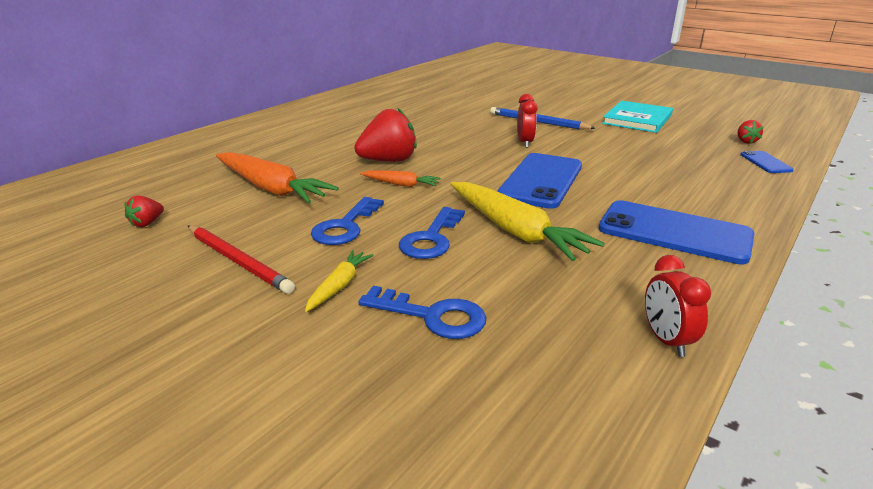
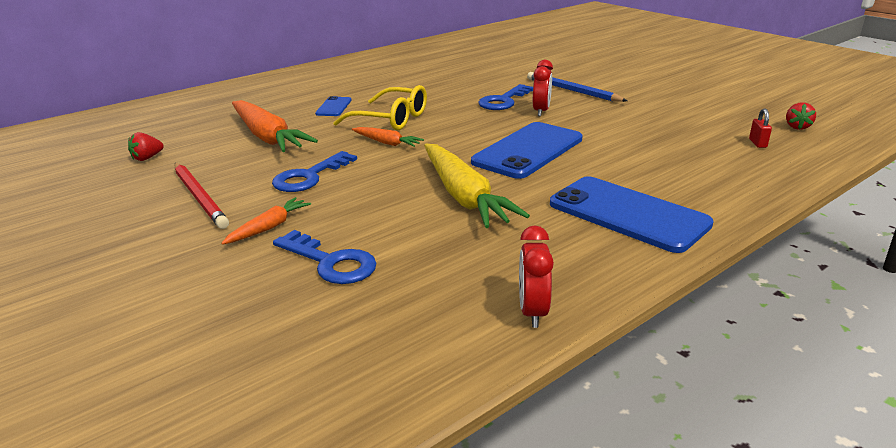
camera: 15 degrees right, 0 degrees up
yellow carrot [305,250,374,312] -> orange carrot [221,197,311,245]
red strawberry [354,108,417,162] -> yellow glasses [333,85,427,130]
blue key [399,207,465,259] -> blue key moved to [478,84,533,110]
turquoise book [602,100,673,133] -> none
blue phone [740,151,794,173] -> blue phone moved to [315,96,351,116]
none -> red padlock [749,108,772,148]

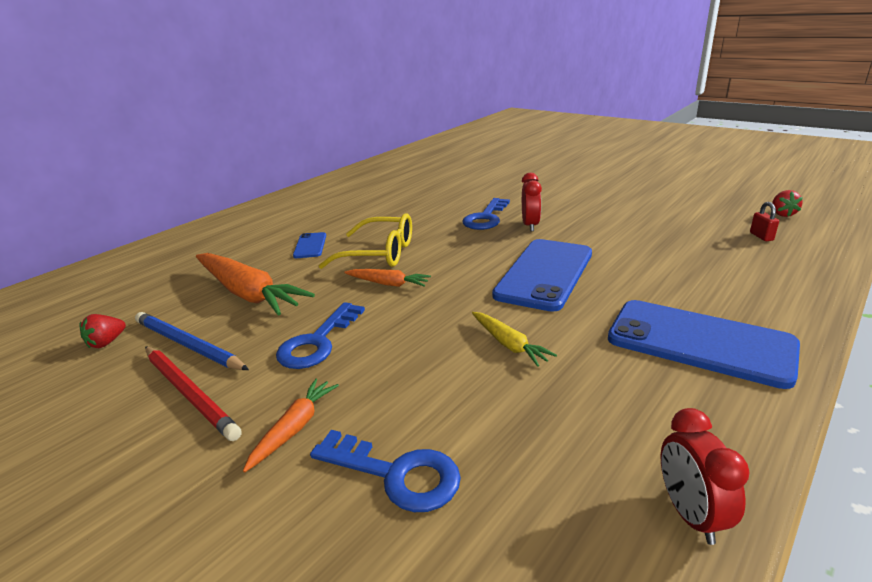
camera: 10 degrees left, 0 degrees up
yellow carrot [424,144,530,228] -> yellow carrot [472,312,557,367], size x0.50
blue pencil [527,72,627,102] -> blue pencil moved to [135,312,249,370]

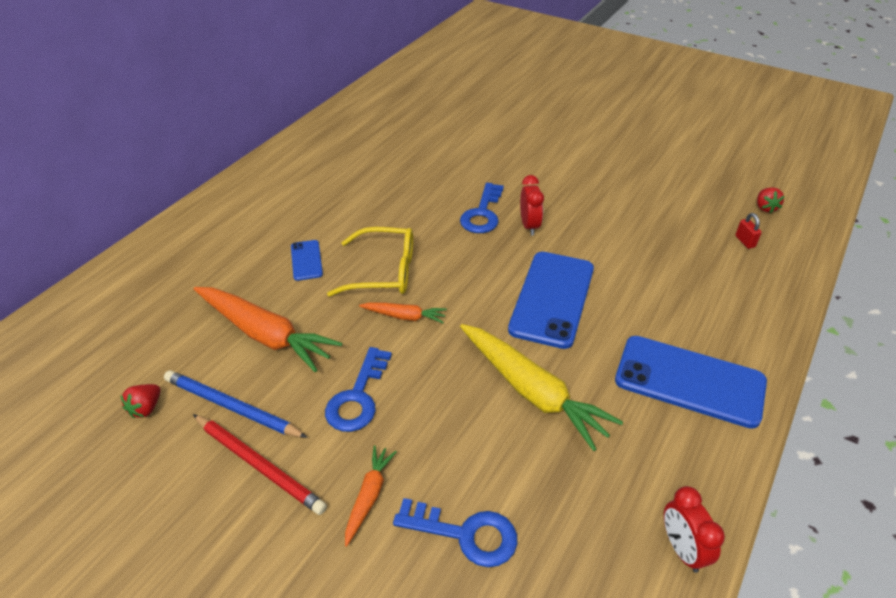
camera: 10 degrees left, 15 degrees up
yellow carrot [472,312,557,367] -> yellow carrot [460,324,623,451], size x2.00

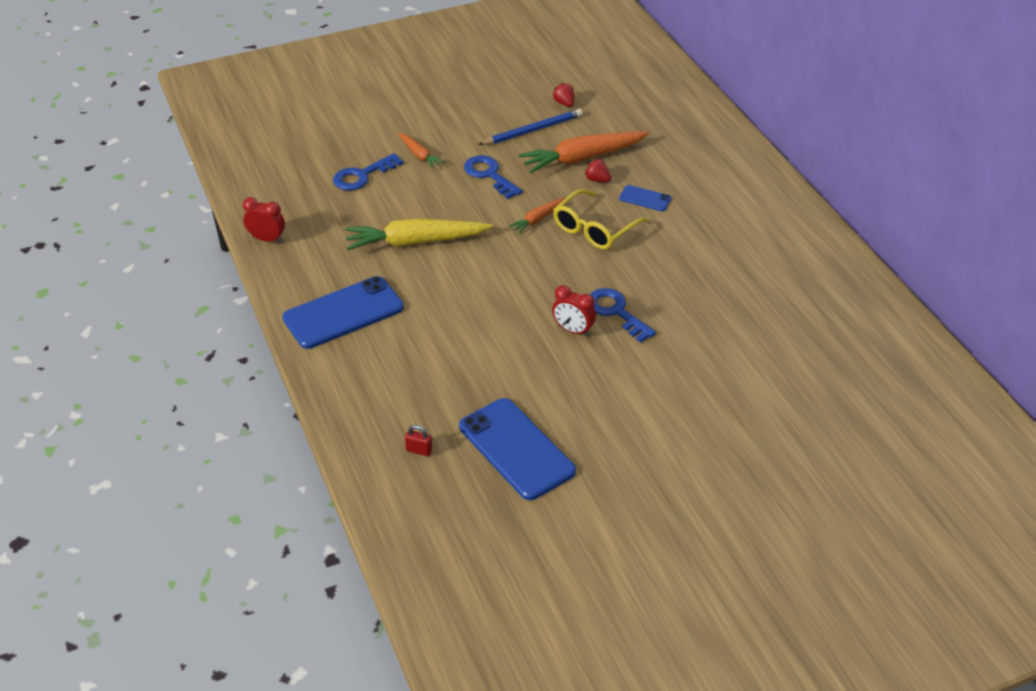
camera: 125 degrees right, 0 degrees up
red pencil [193,414,327,515] -> none
blue phone [508,252,594,349] -> blue phone moved to [459,398,576,500]
red strawberry [757,187,785,213] -> red strawberry moved to [585,159,611,182]

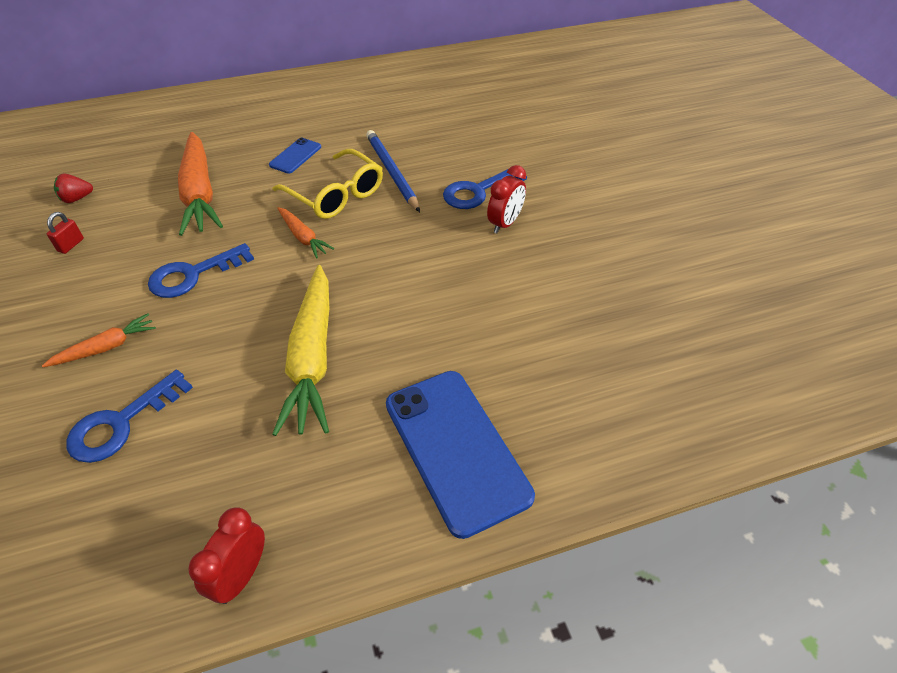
camera: 85 degrees left, 5 degrees up
blue key [333,153,404,191] -> blue key turned 75 degrees clockwise [66,370,193,463]
red padlock [405,425,432,456] -> red padlock moved to [47,212,84,254]
blue phone [459,398,576,500] -> none
blue pencil [478,109,583,145] -> blue pencil moved to [366,130,420,212]
red strawberry [585,159,611,182] -> none

